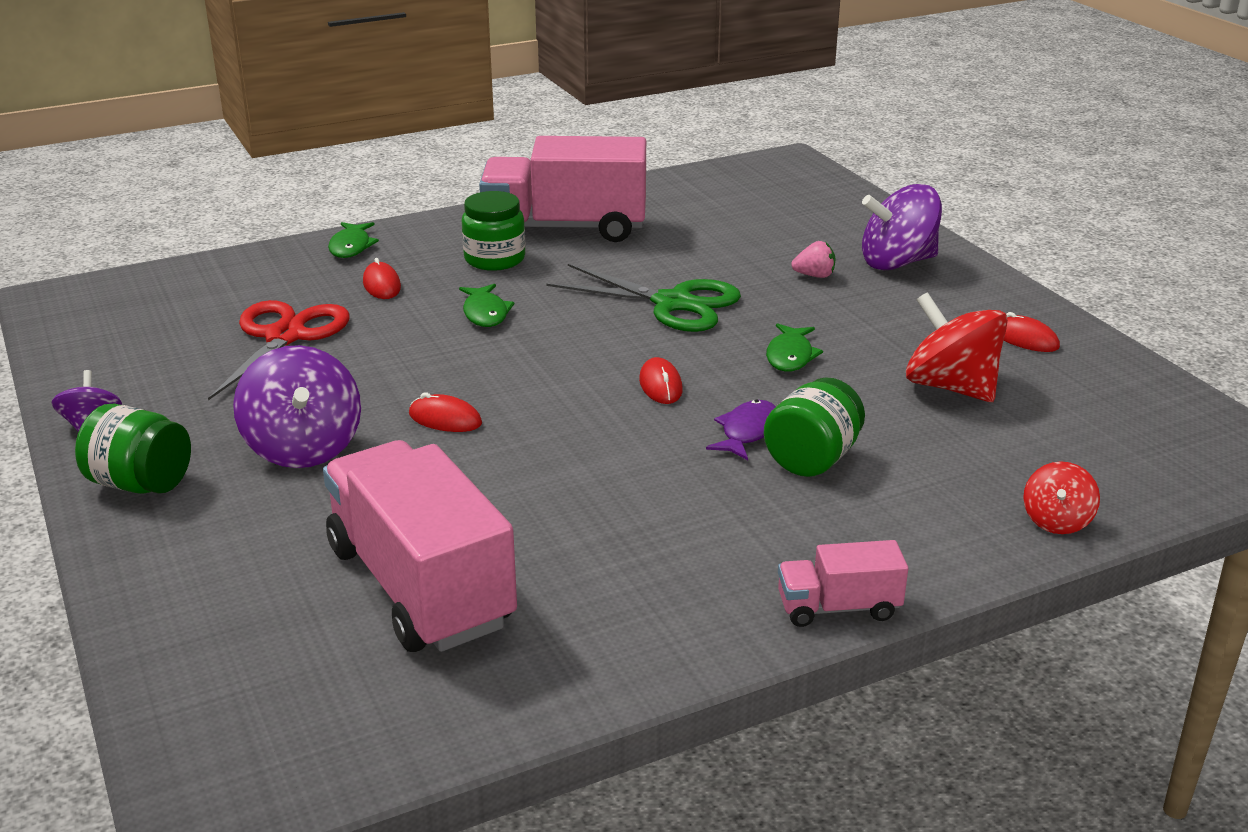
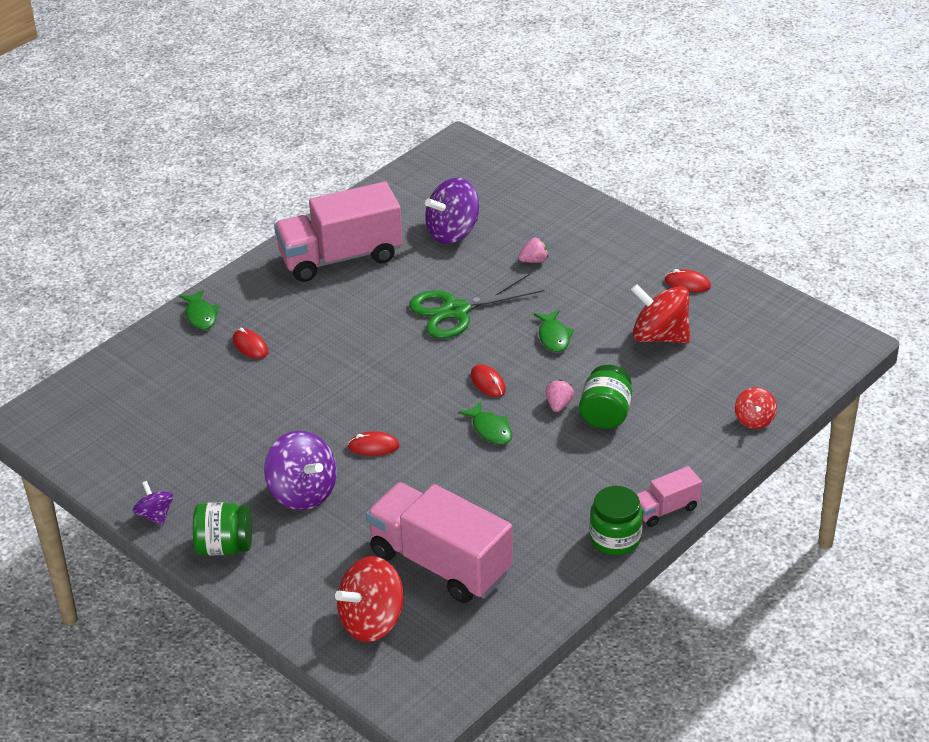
camera: 20 degrees left, 10 degrees up
red scissors [208,300,349,400] -> none
green fish [459,284,515,327] -> green fish moved to [458,401,512,445]
green jar [462,191,526,271] -> green jar moved to [590,486,643,555]
green scissors [546,264,741,332] -> green scissors turned 150 degrees clockwise [409,274,544,339]
purple fish [706,400,776,460] -> pink strawberry [546,380,574,412]
purple spinning top [862,184,942,270] -> purple spinning top moved to [425,178,479,244]
none -> red spinning top [335,556,404,642]

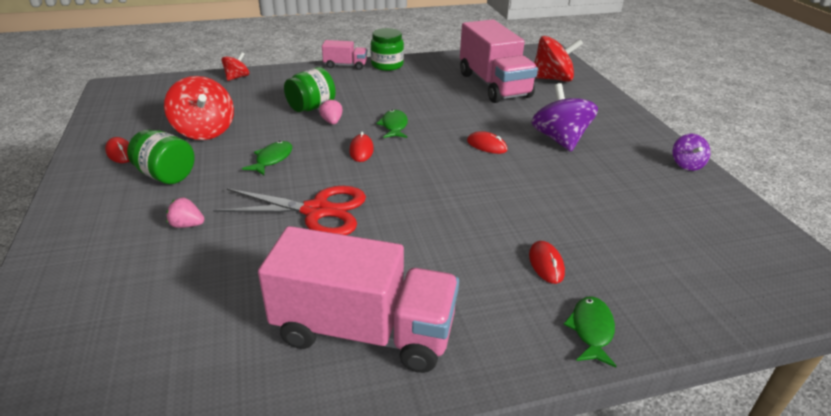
camera: 150 degrees left, 5 degrees down
green jar [193,502,252,555] -> green jar moved to [127,129,195,184]
green scissors [409,274,544,339] -> red scissors [213,186,366,235]
purple spinning top [425,178,479,244] -> none
pink strawberry [546,380,574,412] -> pink strawberry turned 120 degrees clockwise [319,99,343,125]

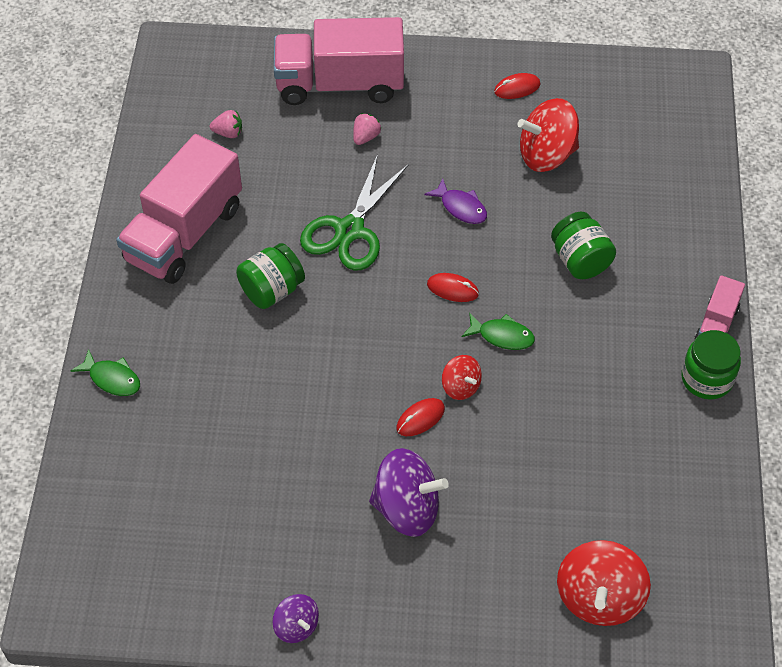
camera: 110 degrees right, 20 degrees up
green jar [127,129,195,184] -> green jar moved to [236,243,305,309]
red scissors [213,186,366,235] -> green scissors [300,154,409,271]
red spinning top [222,52,249,81] -> red spinning top moved to [442,355,482,400]
green fish [242,141,292,175] -> purple fish [424,178,487,224]
pink strawberry [319,99,343,125] -> pink strawberry moved to [210,110,242,138]
pink truck [460,19,538,103] -> pink truck moved to [274,17,404,105]
red mouse [529,241,565,284] -> none
purple spinning top [672,134,711,171] -> purple spinning top turned 150 degrees counterclockwise [273,594,319,643]

